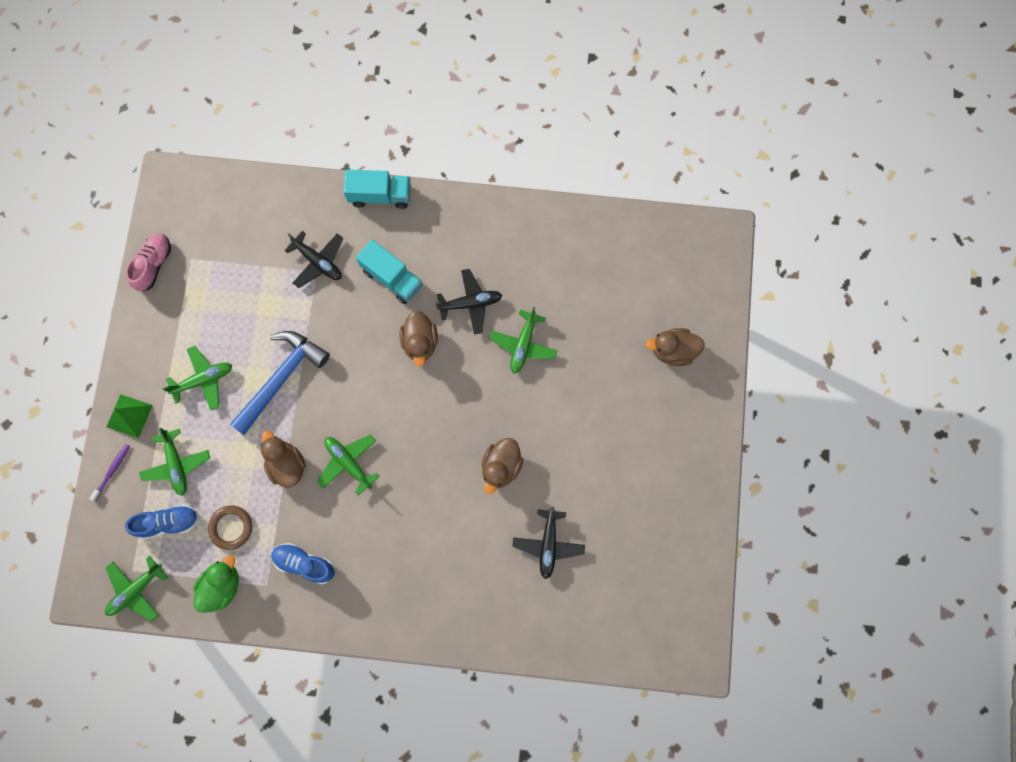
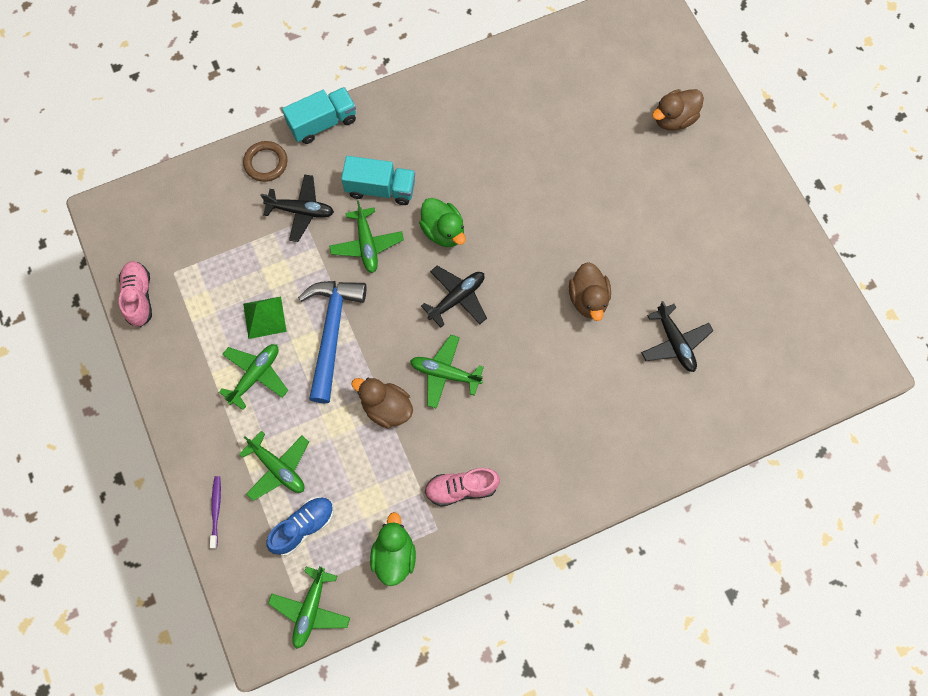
camera: 30 degrees left, 5 degrees down
green pyramid [106,394,153,438] -> green pyramid moved to [243,297,287,339]
brown ring [208,505,252,550] -> brown ring moved to [243,141,287,182]
blue shoe [271,543,335,584] -> pink shoe [425,468,500,507]
brown duck [400,311,438,367] -> green duck [419,198,466,247]
black plane [435,269,502,335] -> black plane moved to [421,266,487,327]
green plane [489,307,557,373] -> green plane moved to [329,200,404,273]

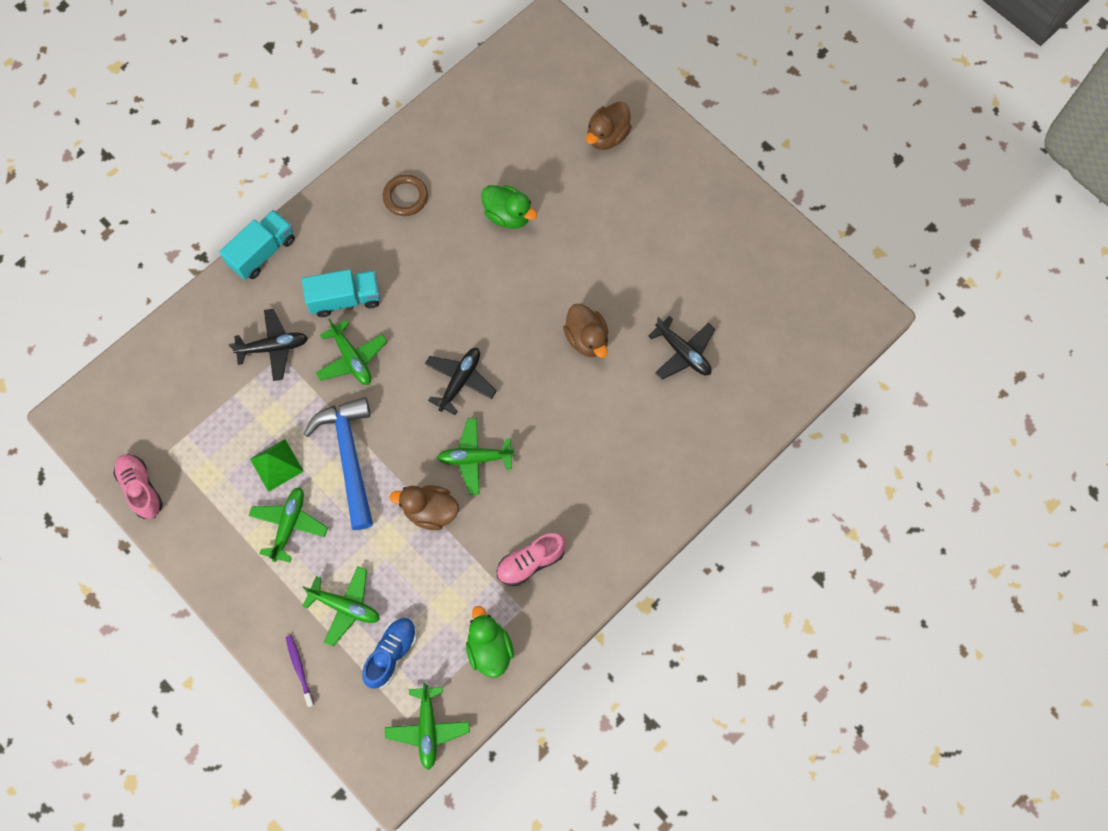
camera: 20 degrees left, 0 degrees up
brown ring [243,141,287,182] -> brown ring moved to [383,174,428,216]
green duck [419,198,466,247] -> green duck moved to [481,185,537,229]

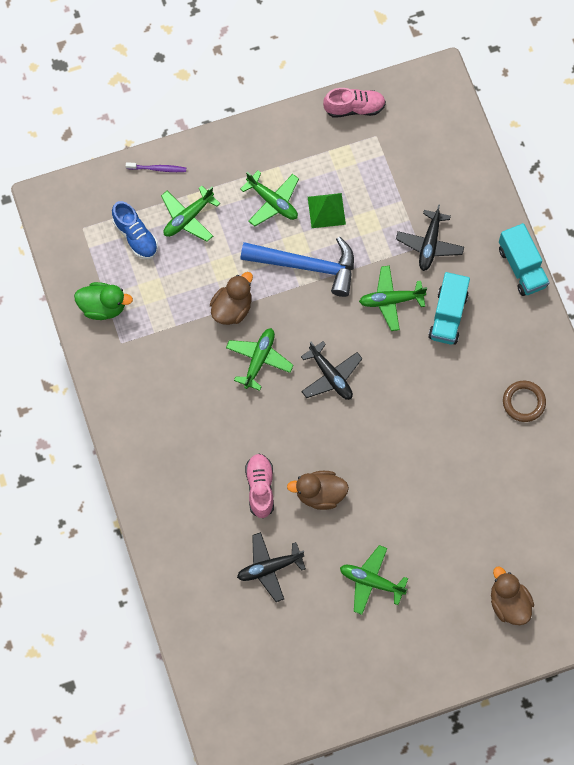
camera: 115 degrees right, 0 degrees up
green plane [385,683,470,770] -> green plane moved to [340,545,408,615]
green duck [481,185,537,229] -> none
pink shoe [496,533,566,586] -> pink shoe moved to [245,454,274,518]

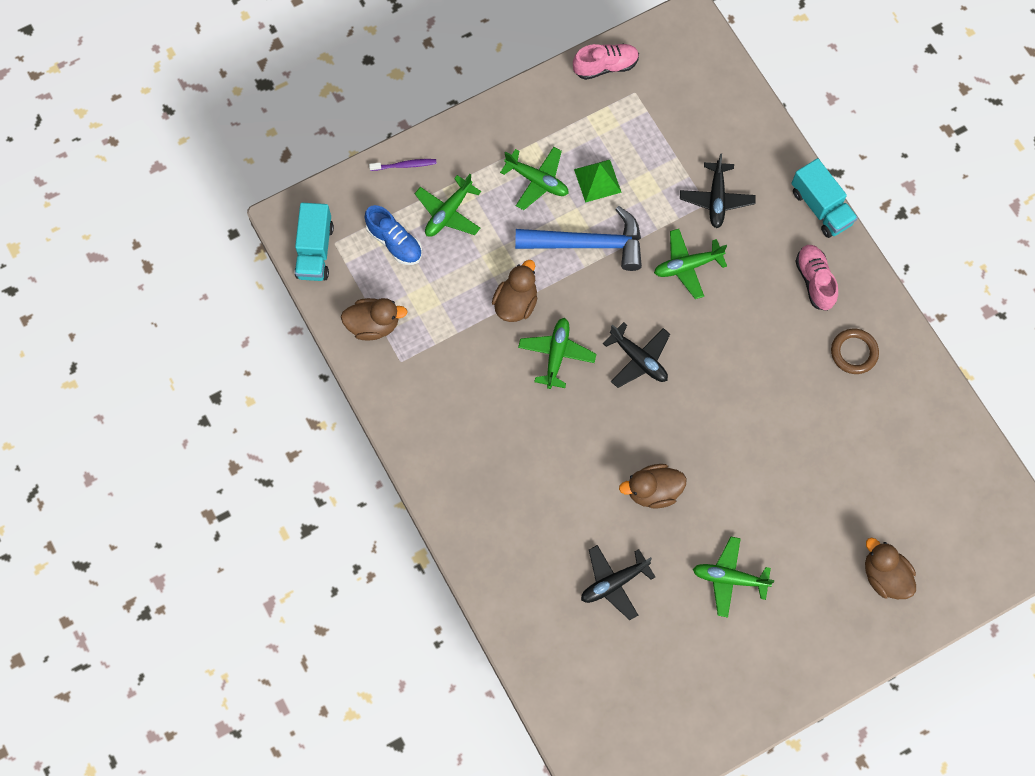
camera: 10 degrees left, 0 degrees up
green duck [74,282,133,320] -> brown duck [341,298,408,340]
pink shoe [245,454,274,518] -> pink shoe moved to [795,245,838,311]
turquoise truck [428,272,470,345] -> turquoise truck moved to [295,203,334,281]

